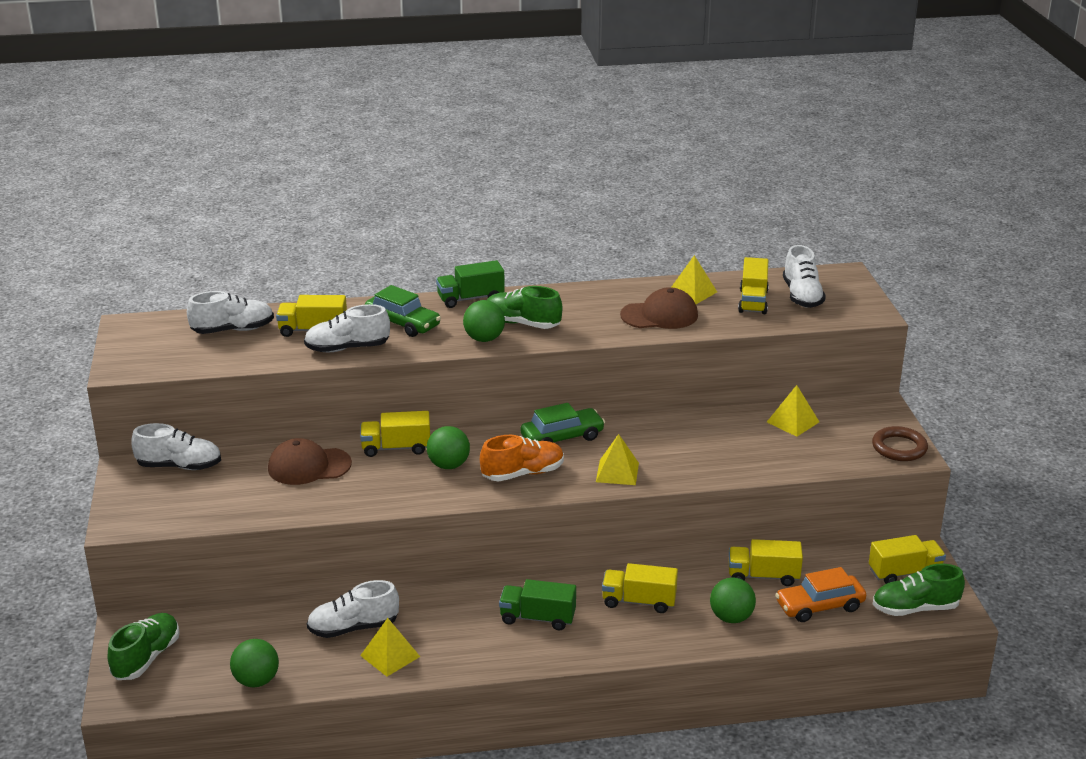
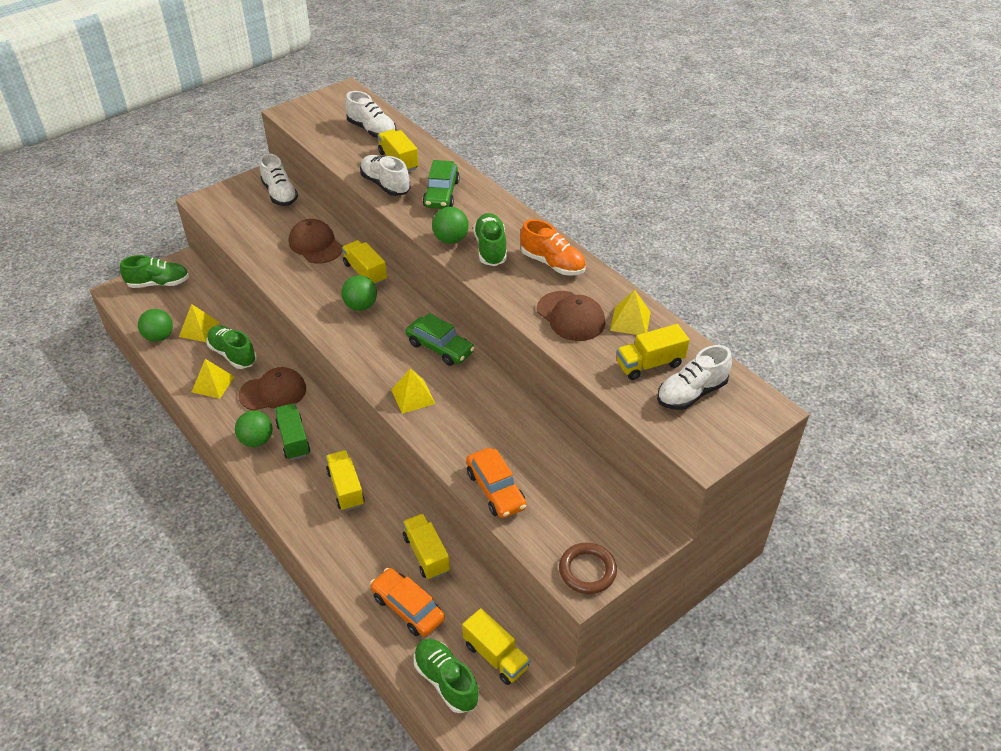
camera: 60 degrees right, 15 degrees up
white shoe [307,580,399,638] -> green shoe [207,325,257,369]
green truck [436,260,505,308] -> none
orange shoe [480,435,564,482] -> orange shoe moved to [520,219,586,276]
green ball [710,578,756,623] -> green ball moved to [235,411,273,447]
yellow pyramid [767,385,819,437] -> yellow pyramid moved to [179,304,220,342]
none -> brown cap [238,367,306,410]
none -> orange car [466,448,527,518]

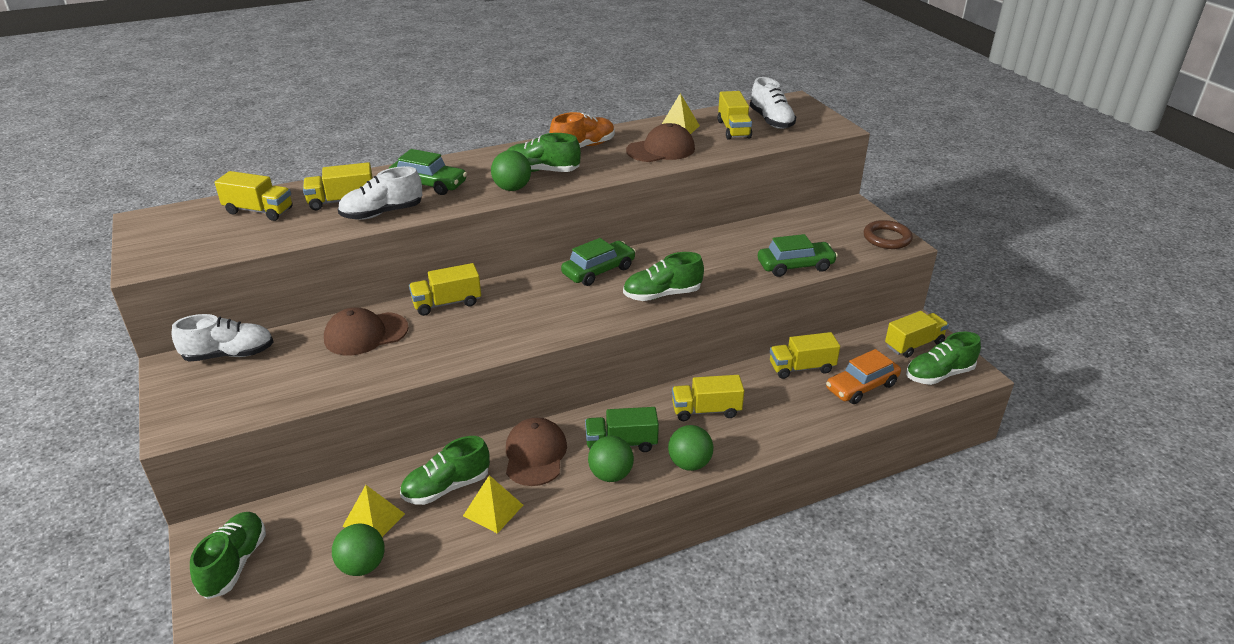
camera: 75 degrees left, 10 degrees down
green ball [341,275,377,311] -> green ball moved to [668,425,713,471]
white shoe [345,91,396,138] -> yellow truck [215,171,293,221]
yellow pyramid [391,368,435,414] -> green shoe [623,252,704,301]
orange car [466,448,527,518] -> green car [758,234,838,277]

